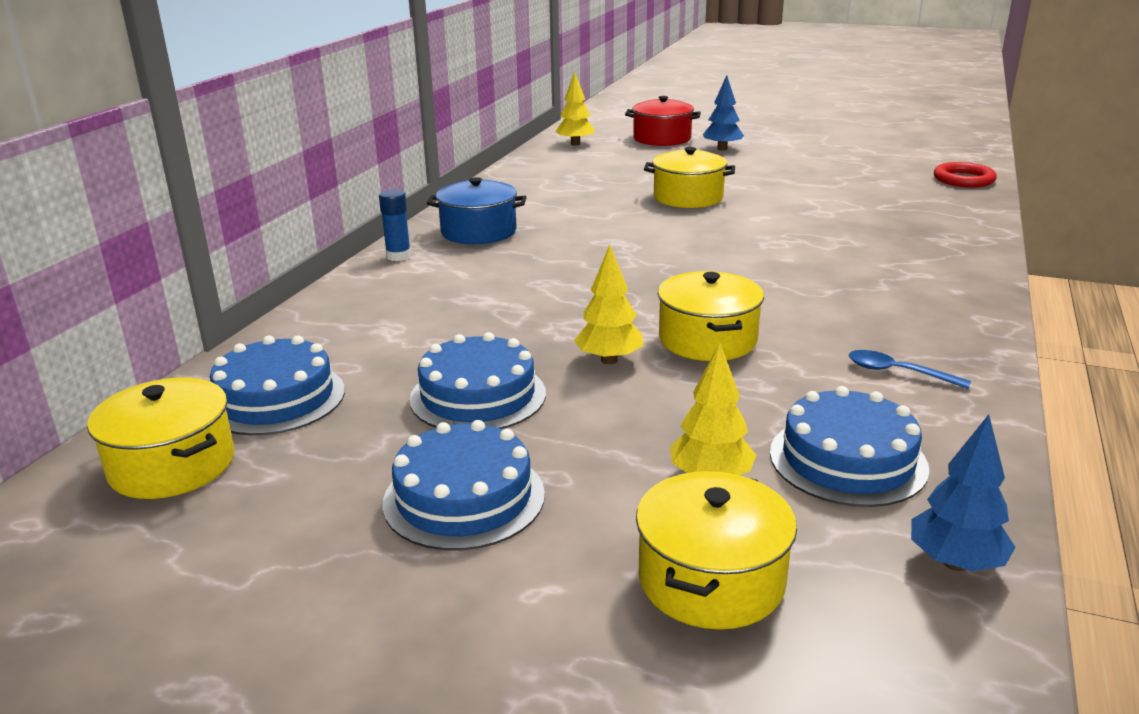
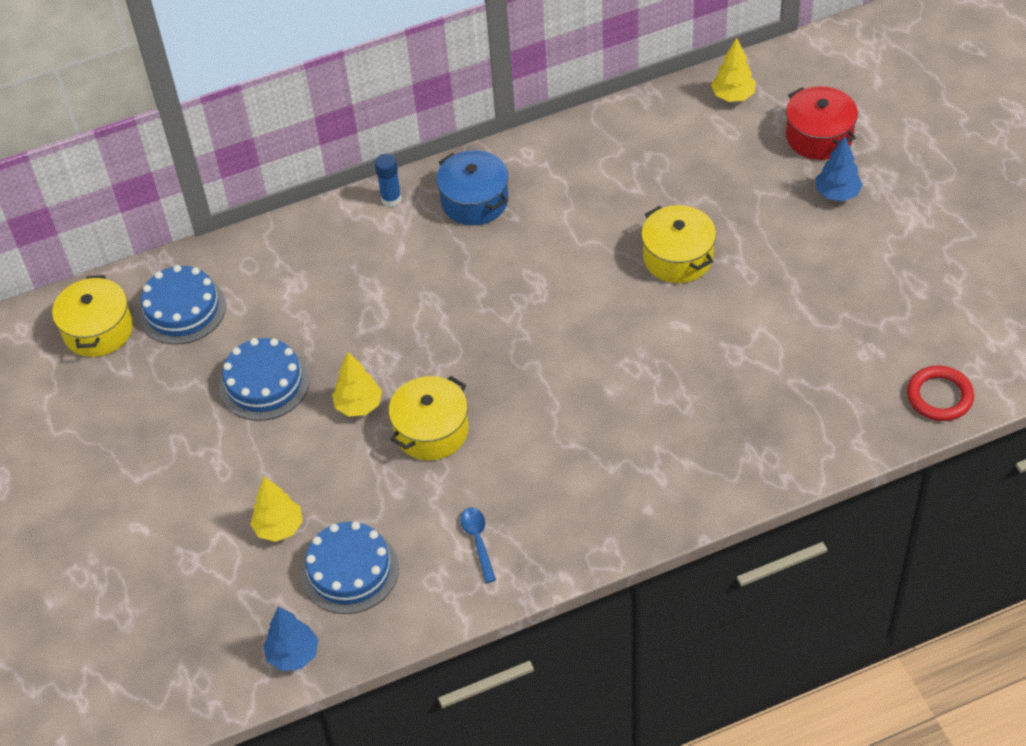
camera: 50 degrees right, 25 degrees up
blue cake [383,420,545,551] -> none
yellow pot [636,471,797,629] -> none

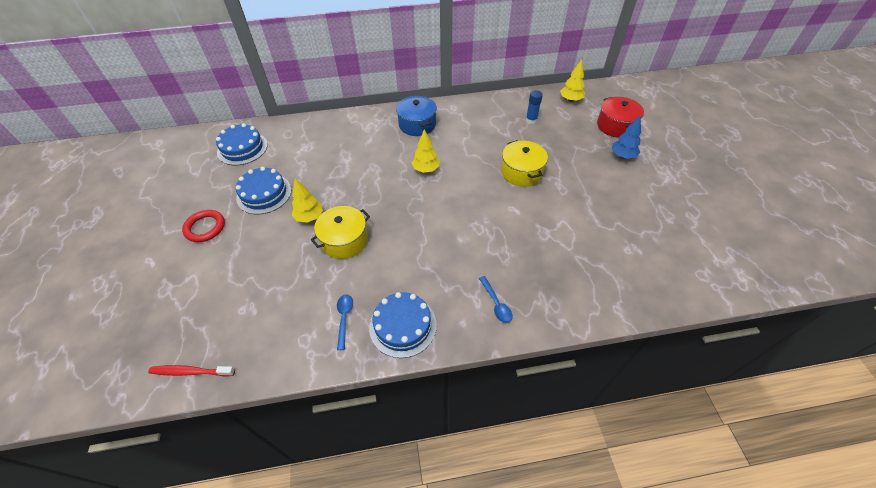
camera: 10 degrees right, 0 degrees up
yellow pot [52,275,133,357] -> none
yellow tree [250,476,303,542] -> yellow tree moved to [412,129,440,173]
blue tree [263,606,318,671] -> red toothbrush [148,365,235,376]
blue cake [301,521,399,614] -> blue cake moved to [369,292,437,358]
blue glue stick [375,154,402,207] -> blue glue stick moved to [526,90,543,124]
red ring [907,366,974,421] -> red ring moved to [182,210,225,242]
none -> blue spoon [479,276,513,323]

